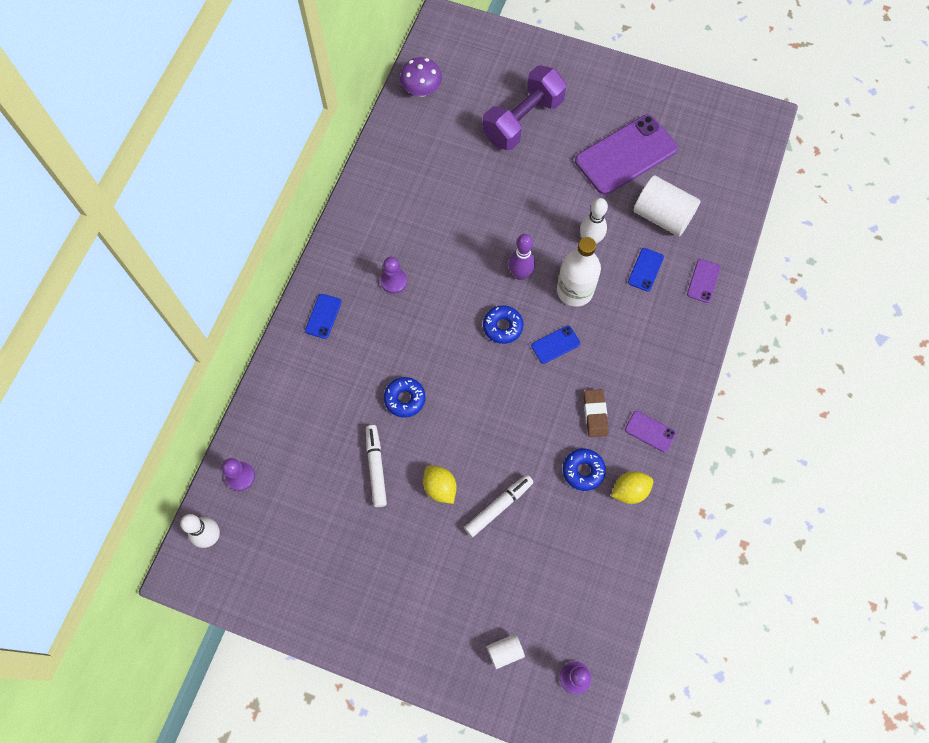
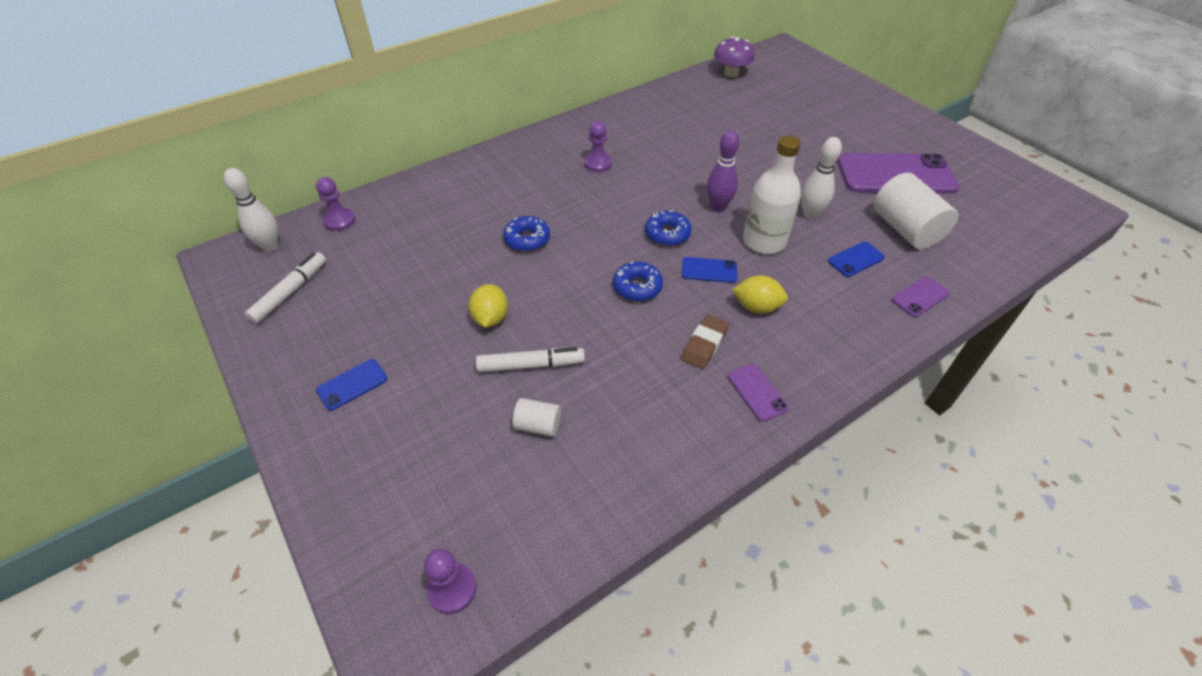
camera: 35 degrees right, 20 degrees down
blue phone [305,294,342,339] -> blue phone moved to [316,359,387,411]
white marker [366,425,387,507] -> white marker moved to [245,252,326,324]
purple dumbbell [482,65,567,150] -> none
white cylinder [487,634,525,669] -> white cylinder moved to [513,398,561,437]
blue donut [563,449,606,491] -> blue donut moved to [613,261,663,301]
yellow lemon [611,471,653,504] -> yellow lemon moved to [732,275,788,314]

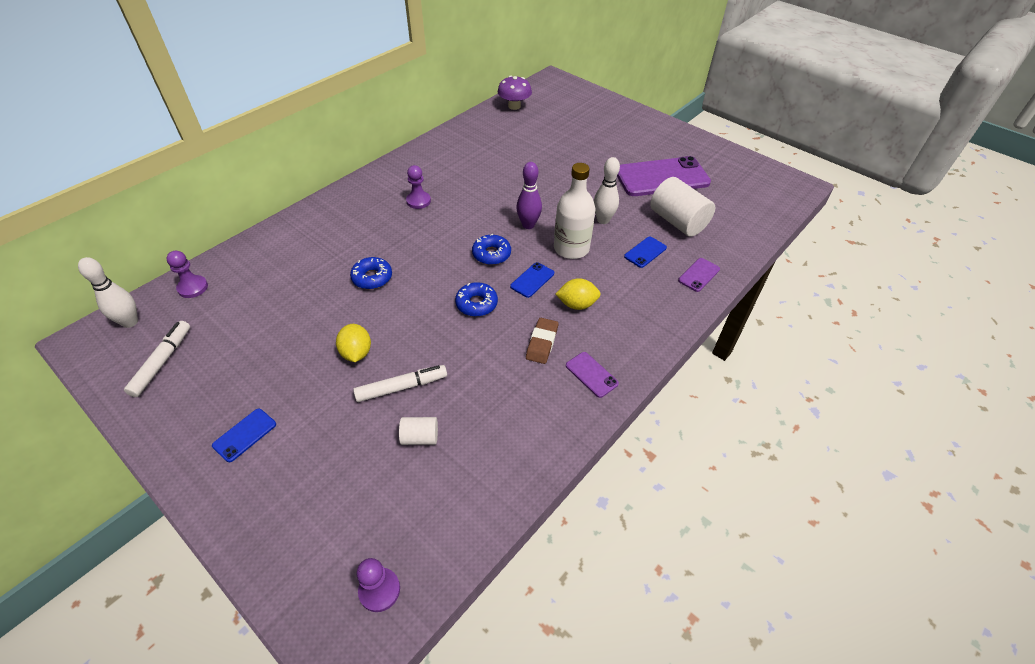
camera: 15 degrees left, 0 degrees up
blue phone [682,257,737,283] -> blue phone turned 45 degrees counterclockwise [510,262,554,298]

